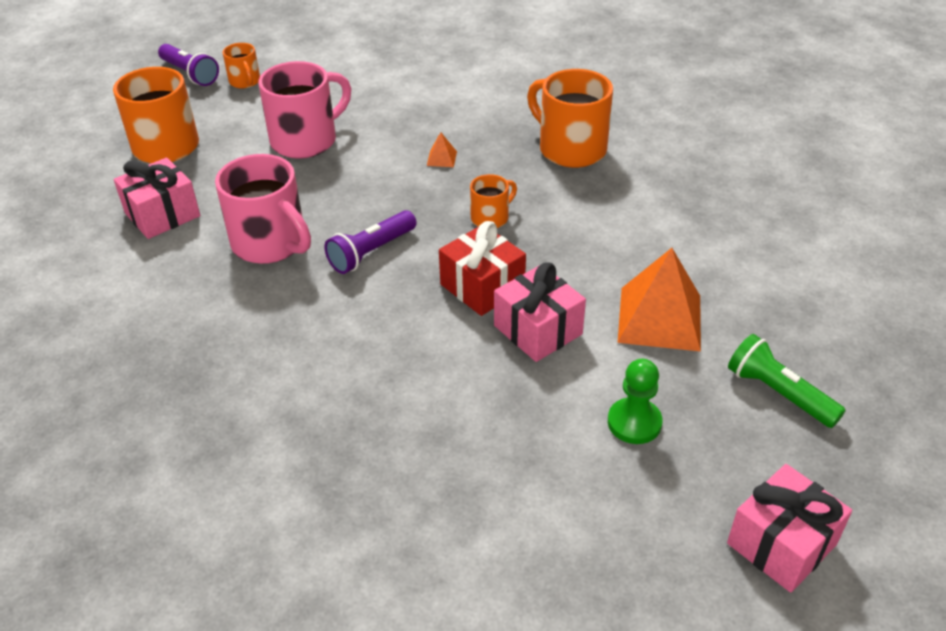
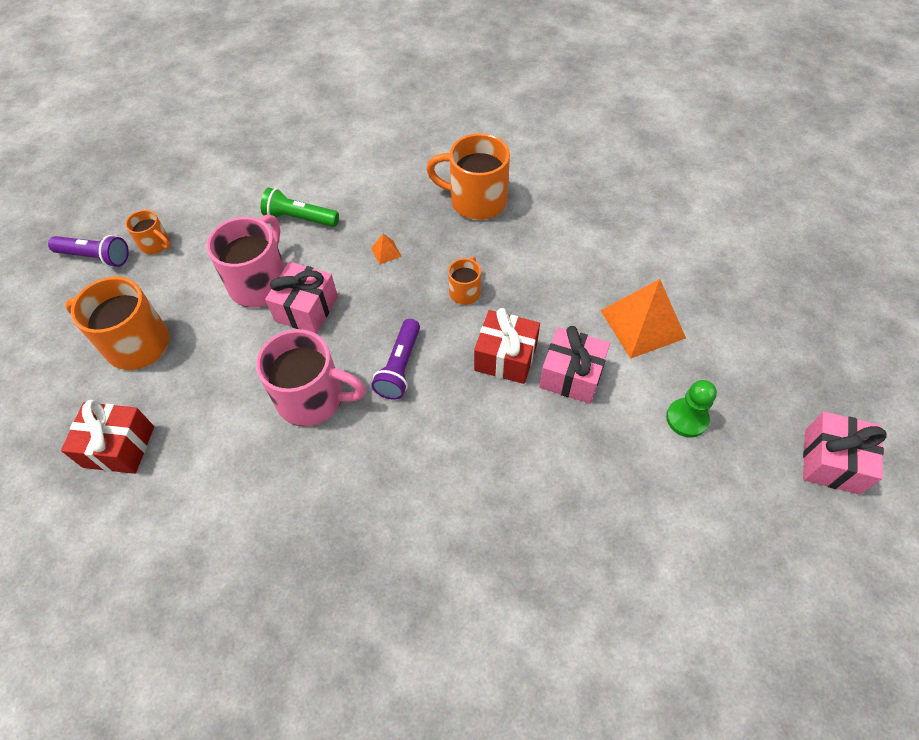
camera: 30 degrees left, 15 degrees up
pink gift [114,158,200,239] -> pink gift moved to [265,262,338,334]
green flashlight [728,334,846,428] -> green flashlight moved to [261,188,339,227]
none -> red gift [61,400,154,474]

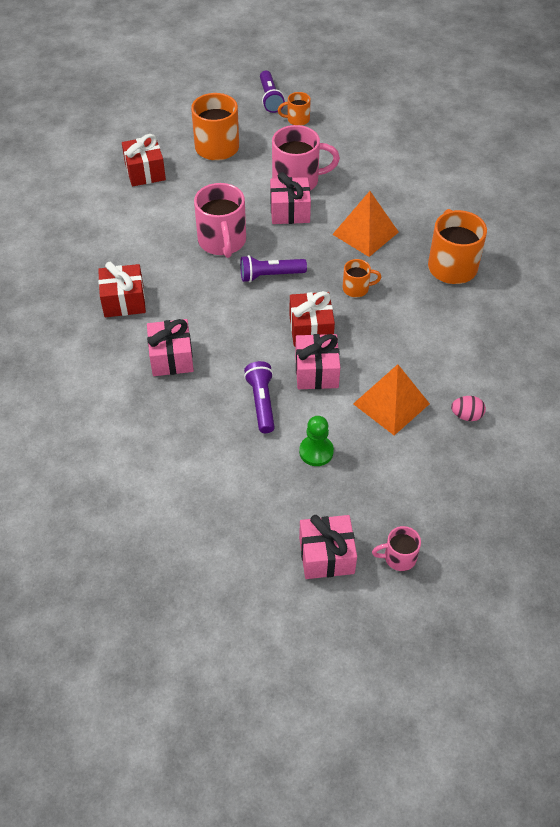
camera: 65 degrees right, 5 degrees down
orange mug [125,210,171,254] -> orange mug turned 75 degrees clockwise [278,92,311,126]
green flashlight [261,188,339,227] -> none
orange pyramid [371,234,402,265] -> orange pyramid [332,191,399,257], size x2.43
none -> red gift [98,262,146,317]
none -> pink gift [147,319,194,376]
none -> purple flashlight [244,361,275,433]
none -> pink mug [372,526,421,571]
none -> pink egg [451,396,486,421]

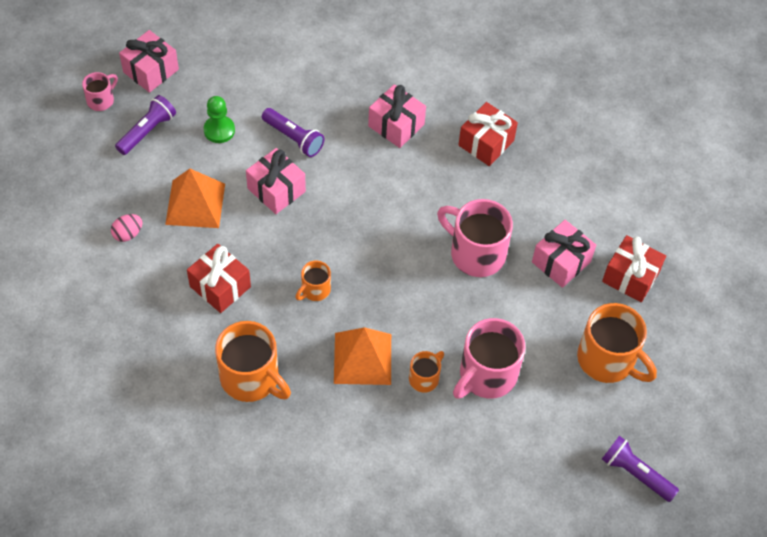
camera: 135 degrees right, 5 degrees up
purple flashlight [240,255,307,282] -> purple flashlight moved to [115,95,176,155]
pink gift [270,172,311,224] -> pink gift moved to [532,220,596,288]
orange mug [278,92,311,126] -> orange mug moved to [409,351,444,393]
red gift [289,291,335,347] -> red gift moved to [187,244,251,313]

